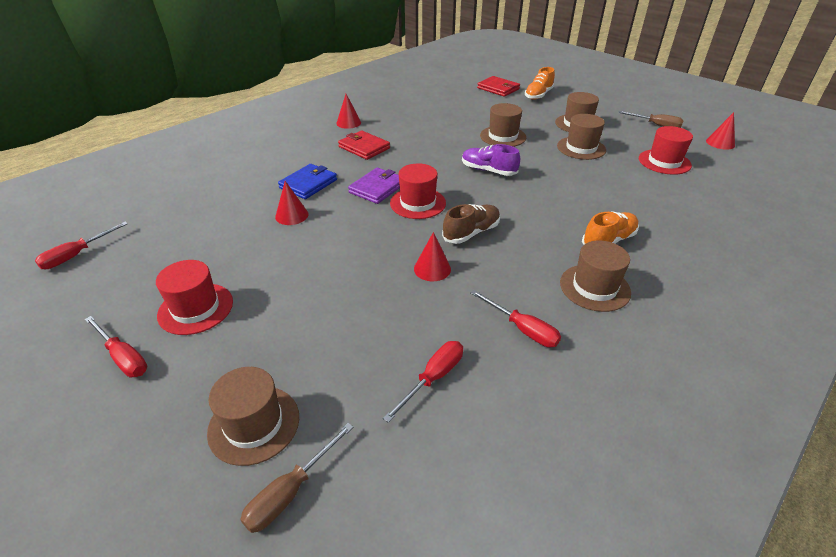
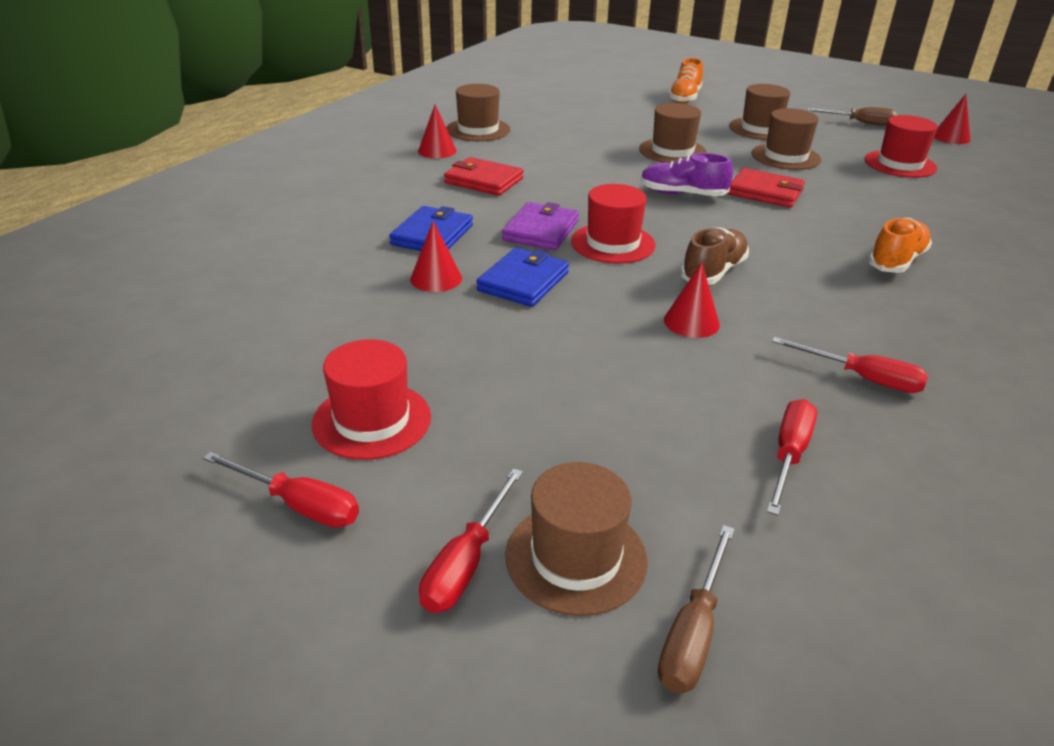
camera: 15 degrees left, 5 degrees down
red screwdriver [35,222,128,269] -> red screwdriver moved to [419,468,523,613]
red wallet [477,76,520,97] -> red wallet moved to [728,168,805,208]
brown hat [560,240,631,312] -> brown hat moved to [446,84,510,141]
none -> blue wallet [476,248,569,307]

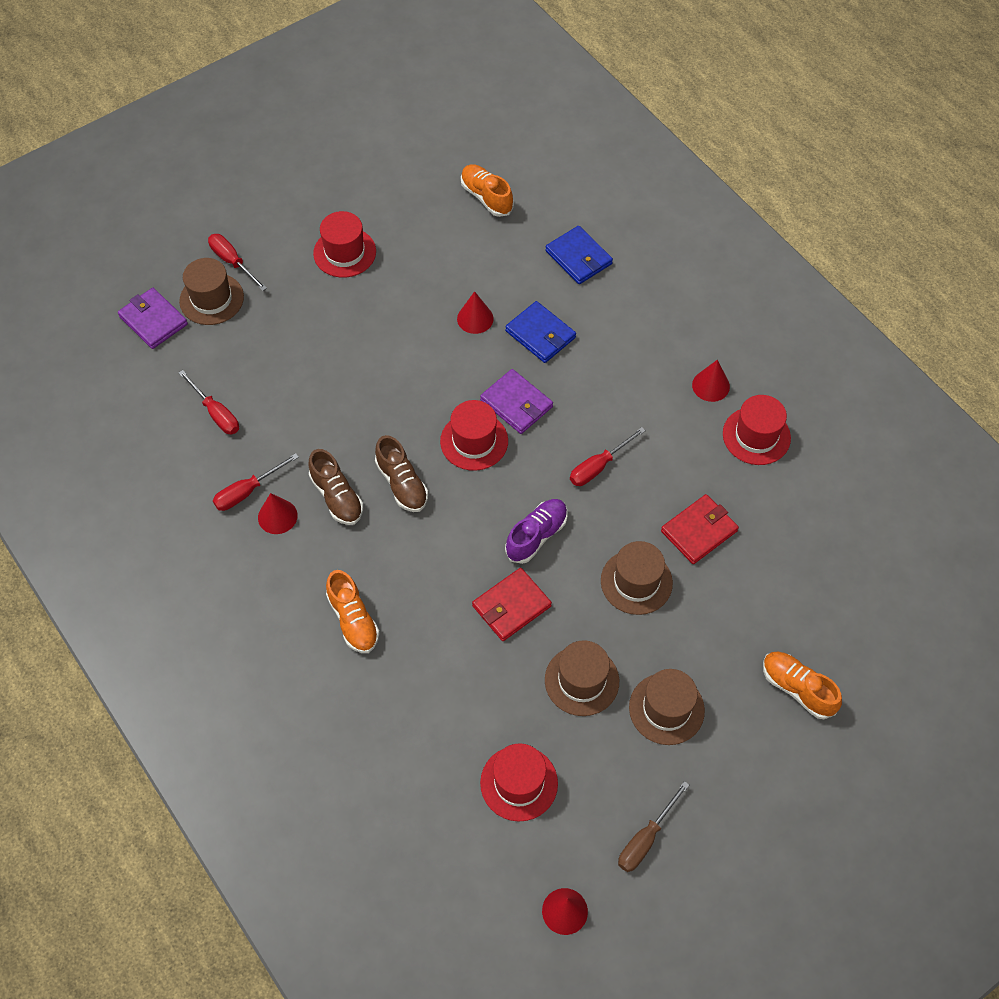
camera: 115 degrees right, 25 degrees up
red screwdriver [203,452,359,528] -> red screwdriver moved to [570,427,646,486]
red wallet [444,157,523,196] -> red wallet moved to [661,494,739,564]
brown hat [446,84,510,141] -> red hat [723,395,791,465]
blue wallet [476,248,569,307] -> blue wallet moved to [545,226,613,284]
brown screwdriver [658,525,734,693] -> purple wallet [118,288,188,349]
red cone [664,262,720,338] -> red cone moved to [258,493,298,534]
none -> brown shoe [308,449,363,525]
none -> orange shoe [461,164,514,217]

